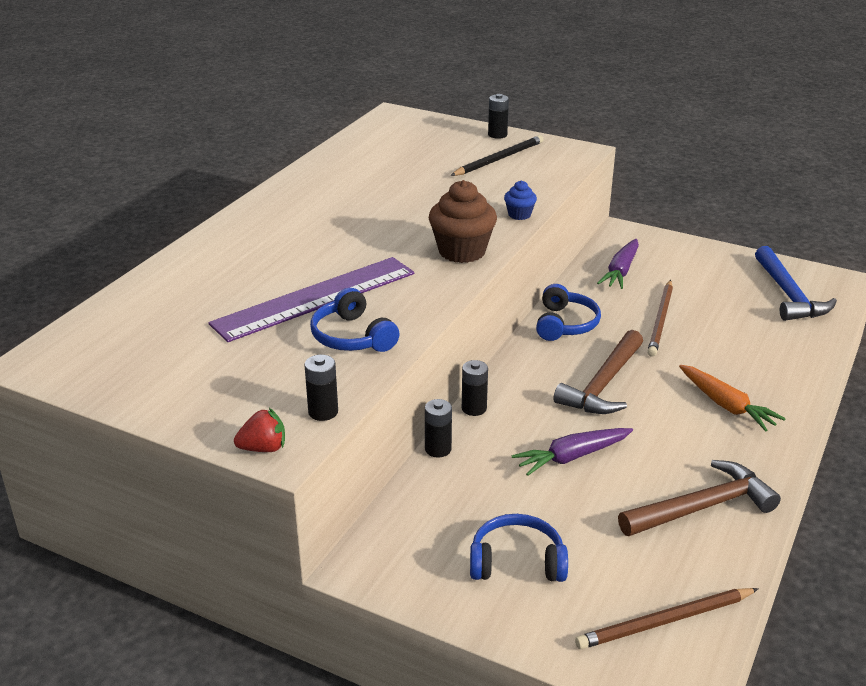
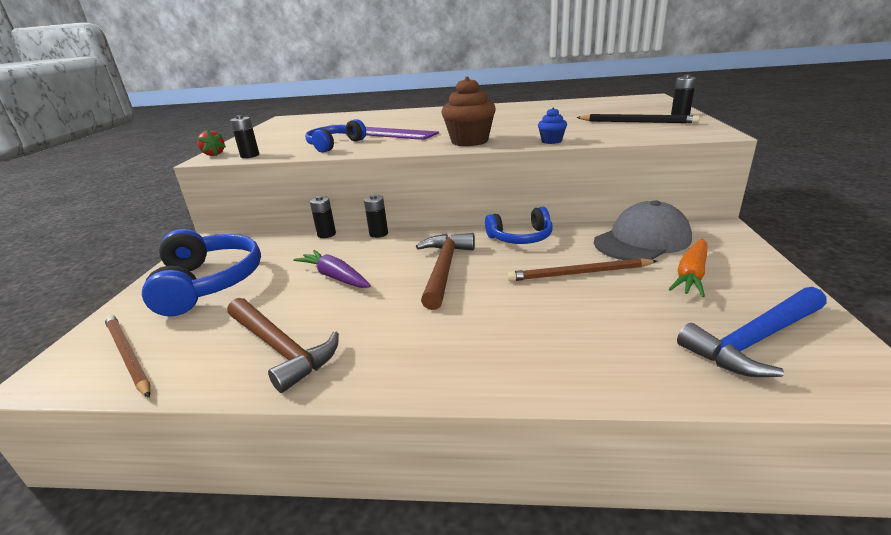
camera: 70 degrees right, 5 degrees down
blue headphones [470,514,568,582] -> blue headphones [142,229,261,316], size x1.66
brown hammer [554,330,643,414] -> brown hammer turned 90 degrees clockwise [416,233,475,310]
purple carrot [597,239,639,289] -> grey cap [594,200,692,260]
orange carrot [679,365,786,431] -> orange carrot moved to [669,239,708,297]

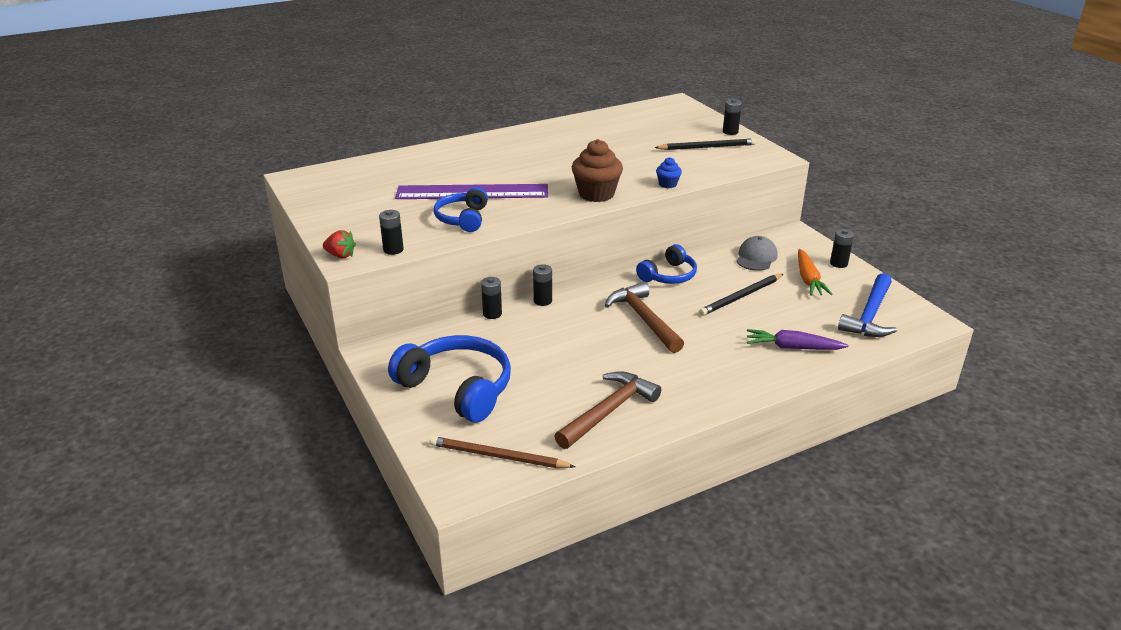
camera: 35 degrees left, 5 degrees up
brown hammer [228,298,339,393] -> brown hammer turned 60 degrees counterclockwise [555,371,661,449]
purple carrot [293,250,371,288] -> purple carrot moved to [747,329,849,350]
brown pencil [507,258,657,281] -> black pencil [699,274,783,316]
grey cap [594,200,692,260] -> grey cap [737,236,778,271], size x0.63
none -> black battery [830,229,854,268]

